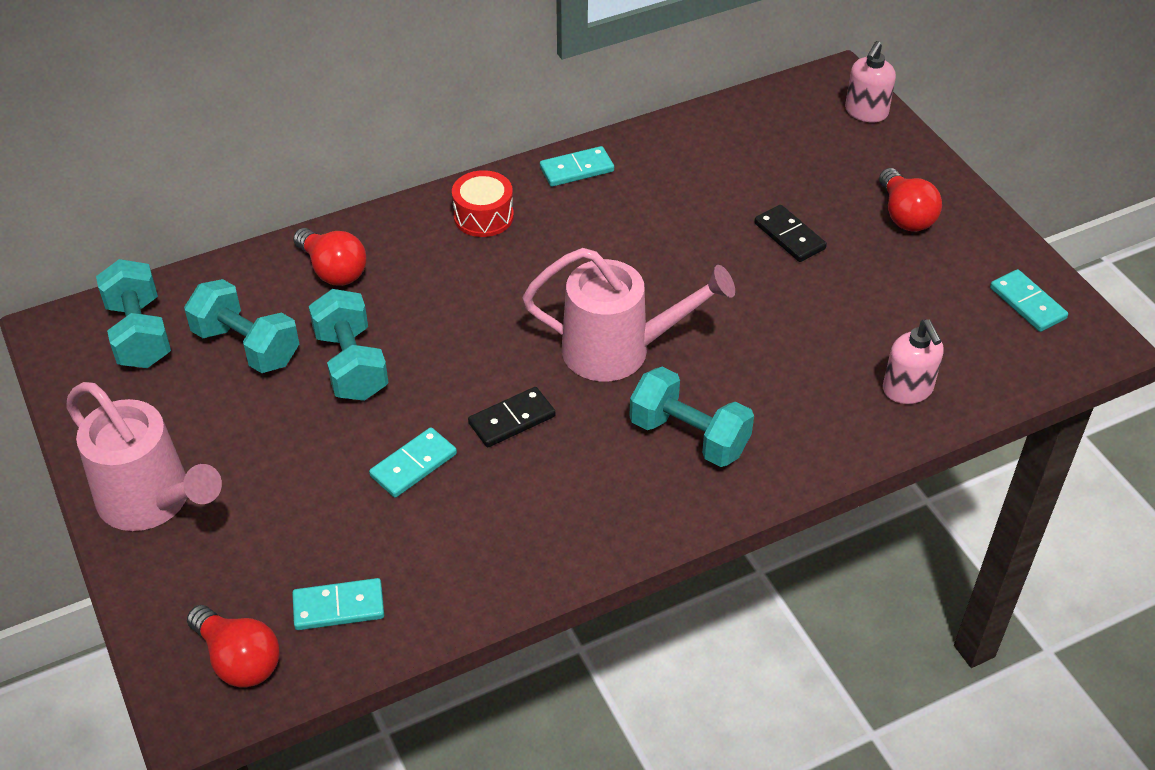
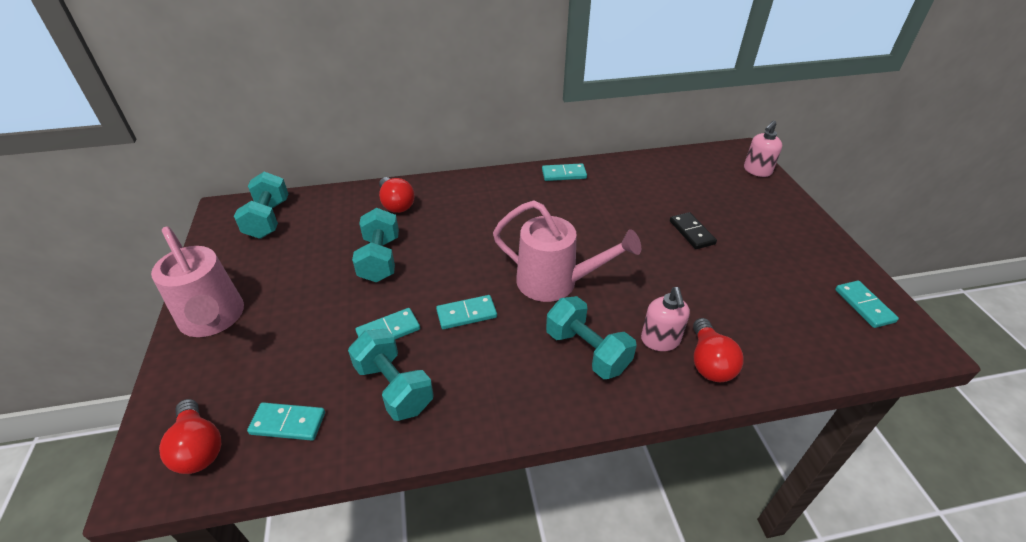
camera: 15 degrees right, 5 degrees down
turquoise dumbbell [184,279,299,373] -> turquoise dumbbell moved to [348,329,434,421]
red drum [452,170,514,237] -> none
black domino [468,387,556,447] -> turquoise domino [436,295,497,329]
red light bulb [879,168,942,232] -> red light bulb moved to [693,318,744,382]
pink soap dispenser [883,319,944,404] -> pink soap dispenser moved to [641,287,690,351]

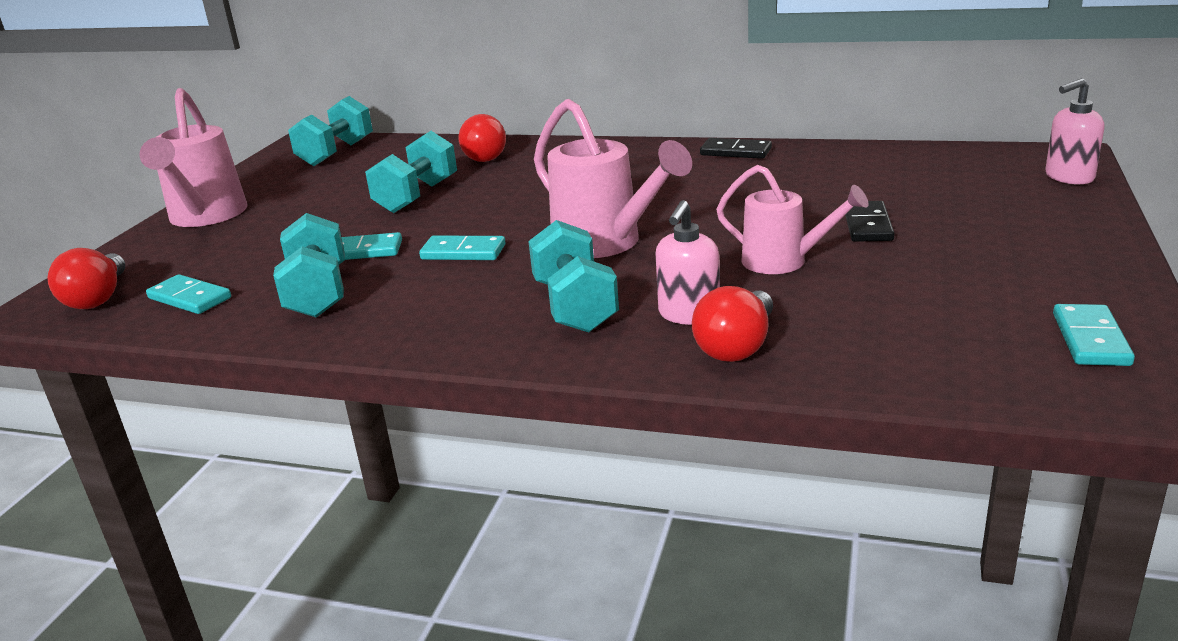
camera: 30 degrees right, 15 degrees down
turquoise domino [542,163,587,181] -> black domino [700,138,772,159]
none -> pink watering can [716,165,869,274]

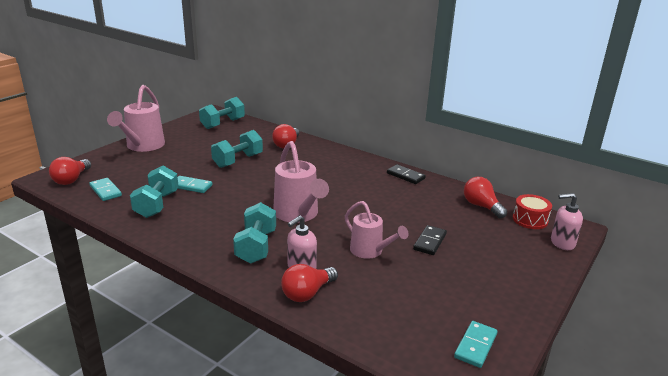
camera: 15 degrees right, 0 degrees up
turquoise domino [419,236,506,260] -> none
none -> red light bulb [464,177,507,218]
none -> red drum [513,194,552,229]

